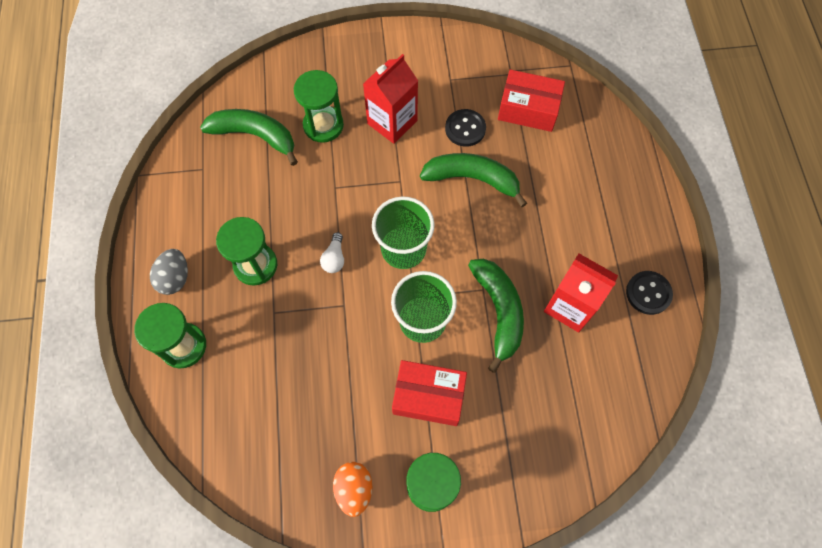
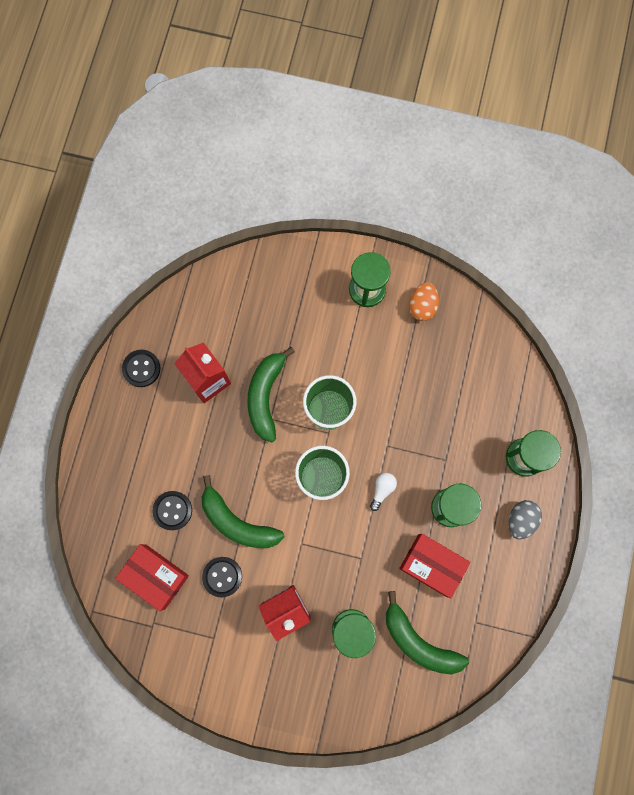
camera: 160 degrees left, 10 degrees up
red box [392,360,467,426] -> red box moved to [399,534,471,598]
none -> black button [152,491,192,530]

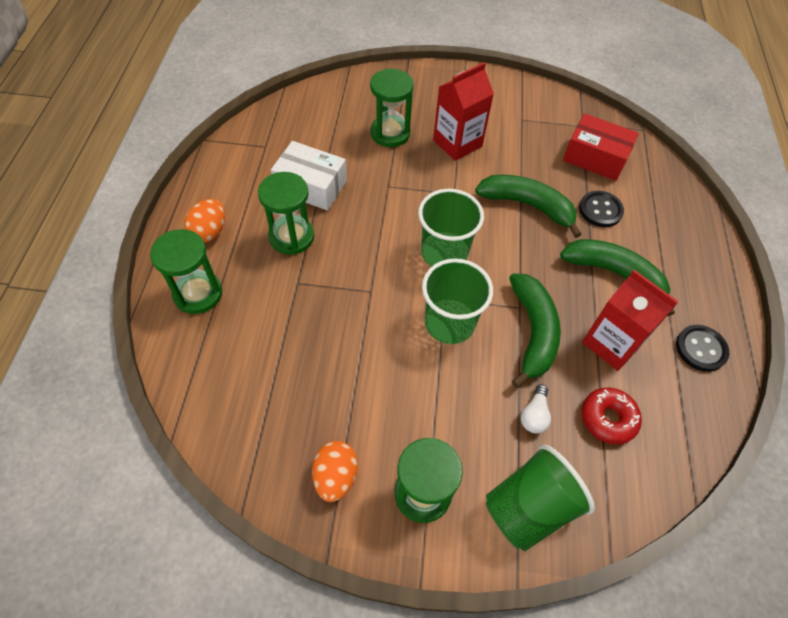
camera: 170 degrees right, 20 degrees down
black button [202,557,242,597] -> none
white light bulb [370,473,397,511] -> white light bulb moved to [521,384,551,433]
green banana [386,591,469,675] -> green banana moved to [560,239,675,316]
red box [399,534,471,598] -> white box [271,141,347,210]
grey egg [508,500,542,539] -> orange egg [184,199,225,242]
none -> green cup [486,444,595,551]
none -> red donut [582,387,642,445]

